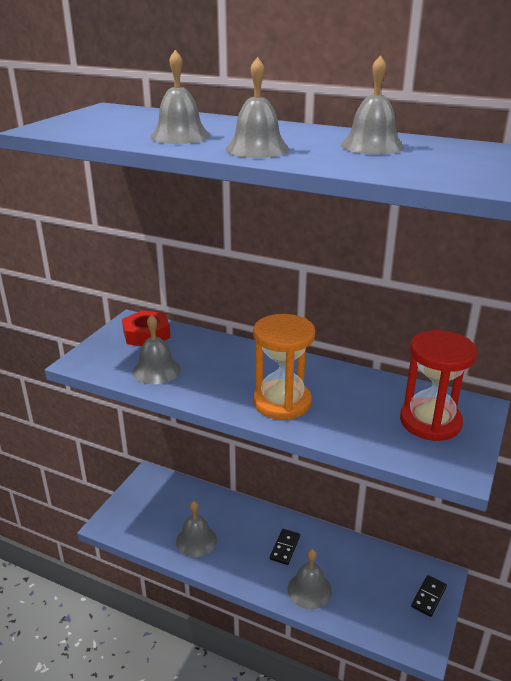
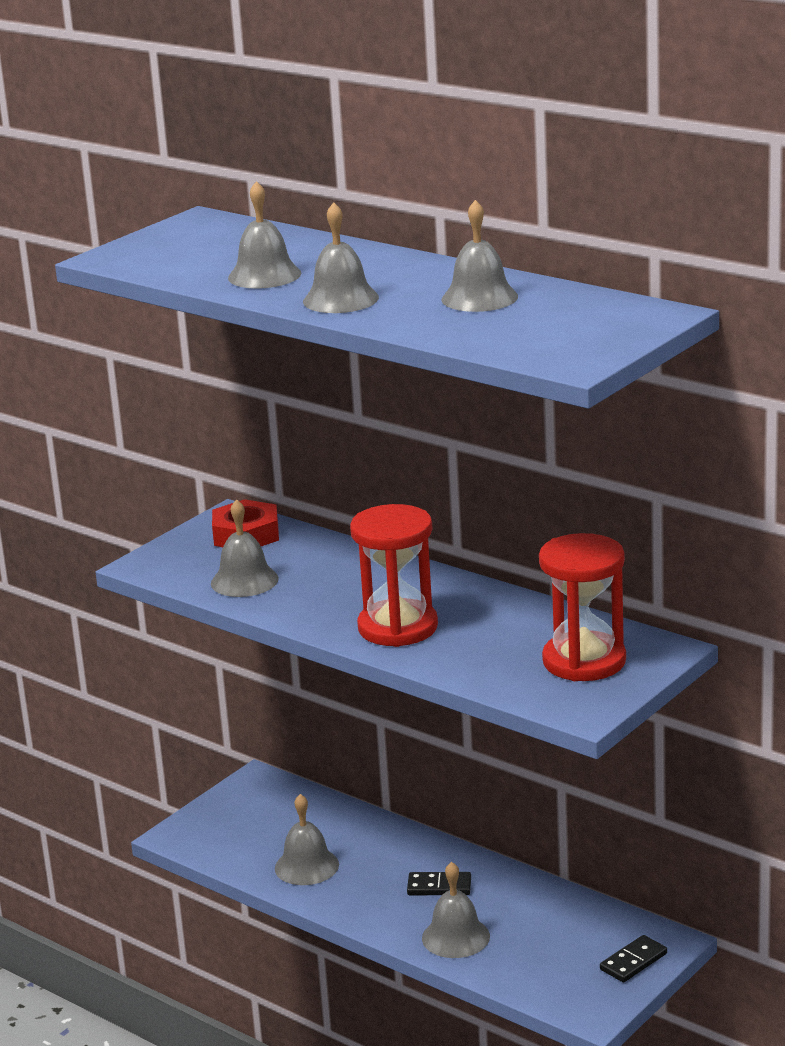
camera: 15 degrees right, 5 degrees down
orange hourglass [253,314,315,420] -> red hourglass [350,504,438,647]
black domino [270,529,300,565] -> black domino turned 60 degrees clockwise [407,872,471,895]

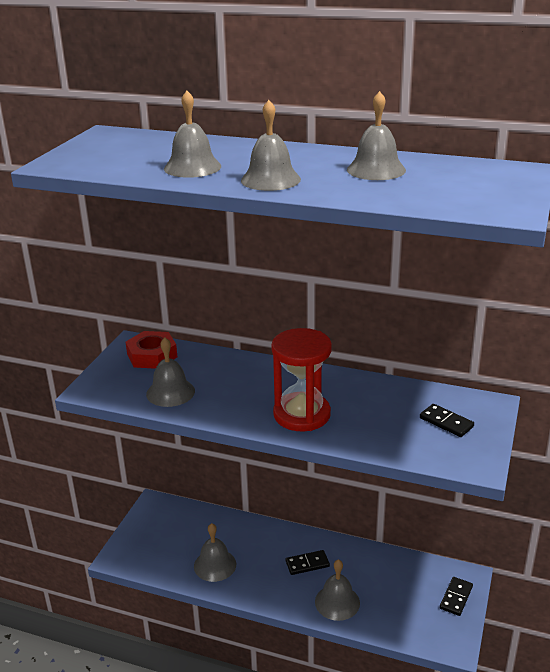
camera: 20 degrees left, 5 degrees up
red hourglass [539,533,626,681] -> black domino [420,404,474,437]

